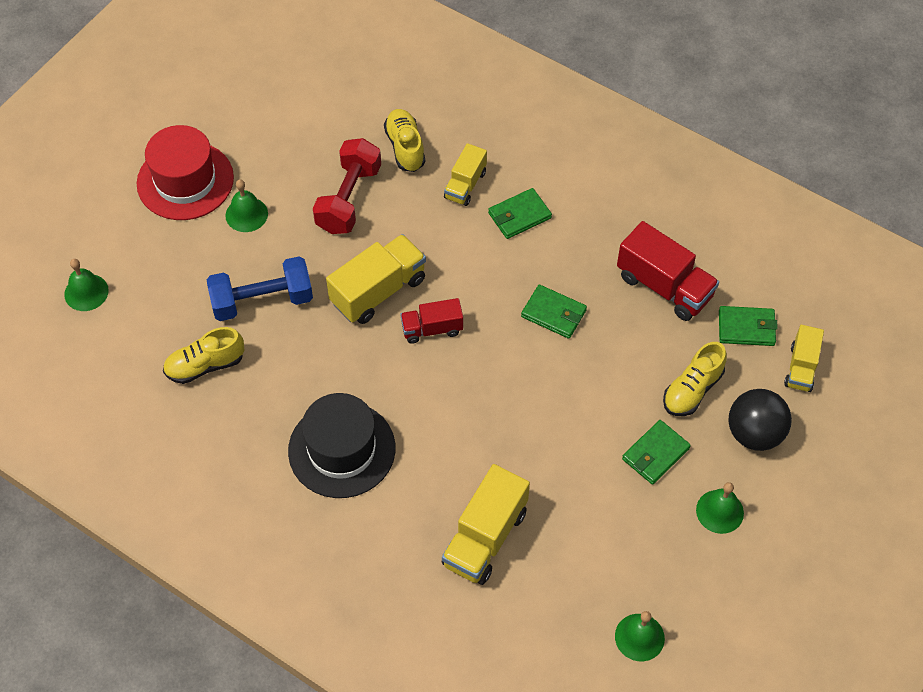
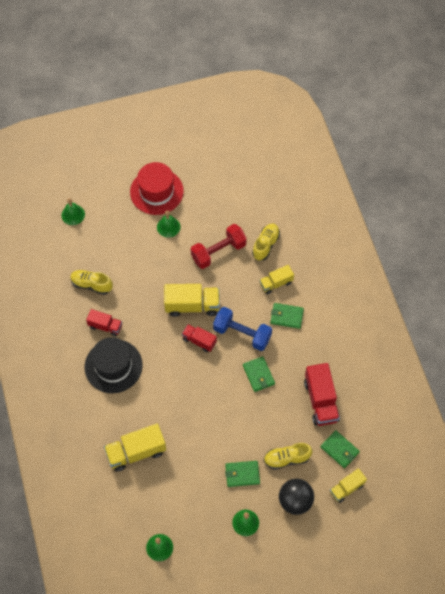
camera: 40 degrees right, 5 degrees up
blue dumbbell [207,256,313,321] -> blue dumbbell moved to [213,307,272,351]
none -> red truck [86,309,122,337]

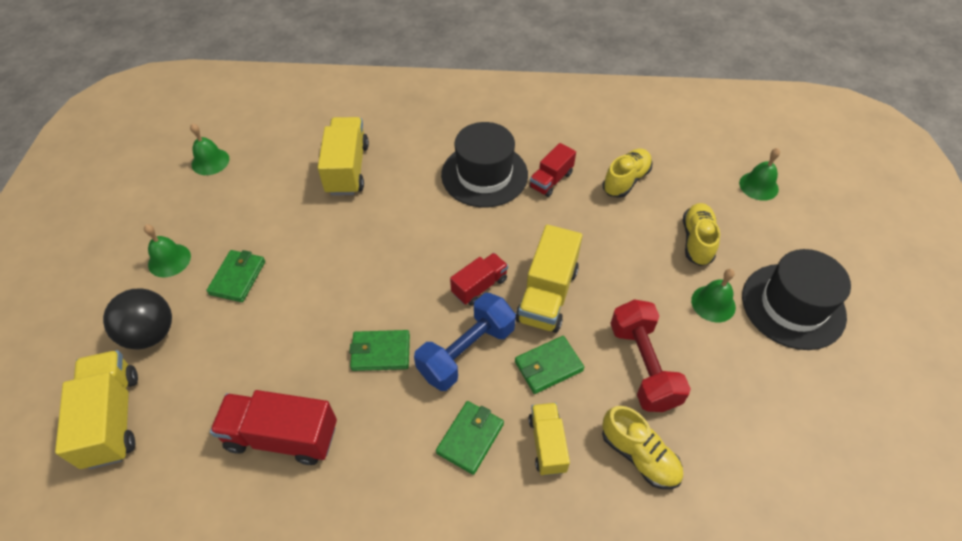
camera: 110 degrees right, 10 degrees down
red hat [130,162,184,215] -> black hat [742,249,851,350]
yellow shoe [264,443,312,470] -> yellow shoe moved to [683,203,720,266]
green wallet [321,430,360,468] -> green wallet moved to [515,336,584,394]
yellow truck [330,468,367,503] -> yellow truck [55,350,138,469], size x1.65

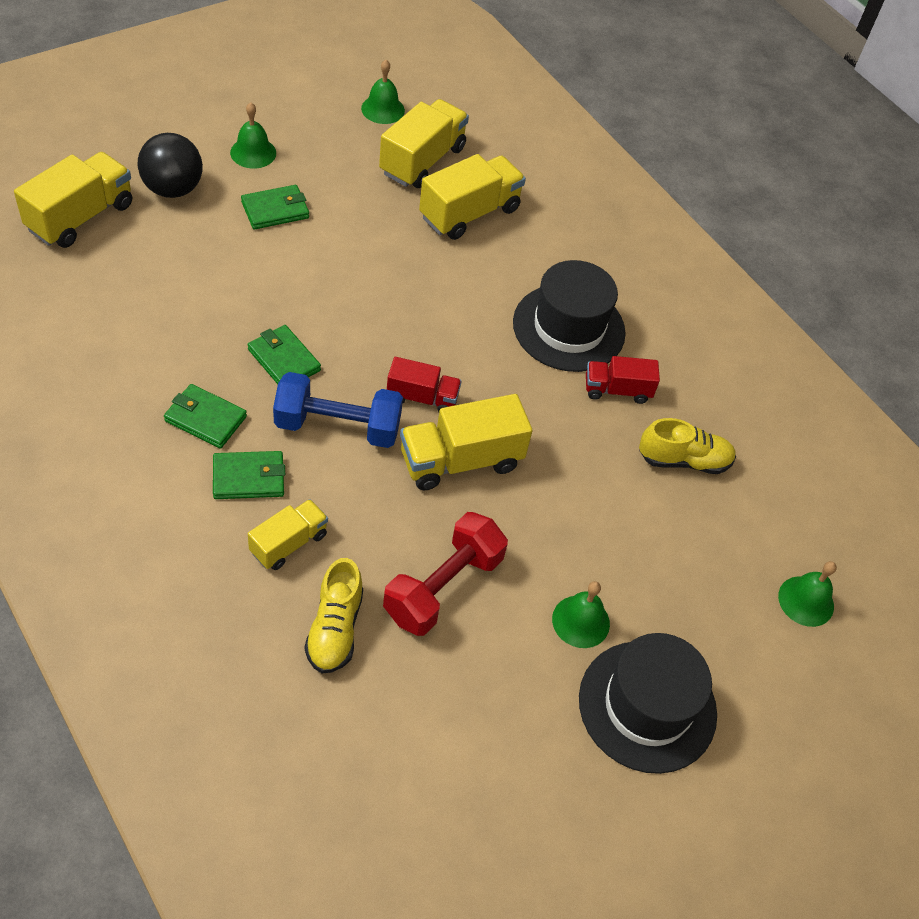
camera: 45 degrees right, 0 degrees up
red truck [210,390,337,465] -> none
green wallet [515,336,584,394] -> green wallet moved to [164,384,247,449]
yellow shoe [683,203,720,266] -> none
none -> yellow truck [379,99,469,188]

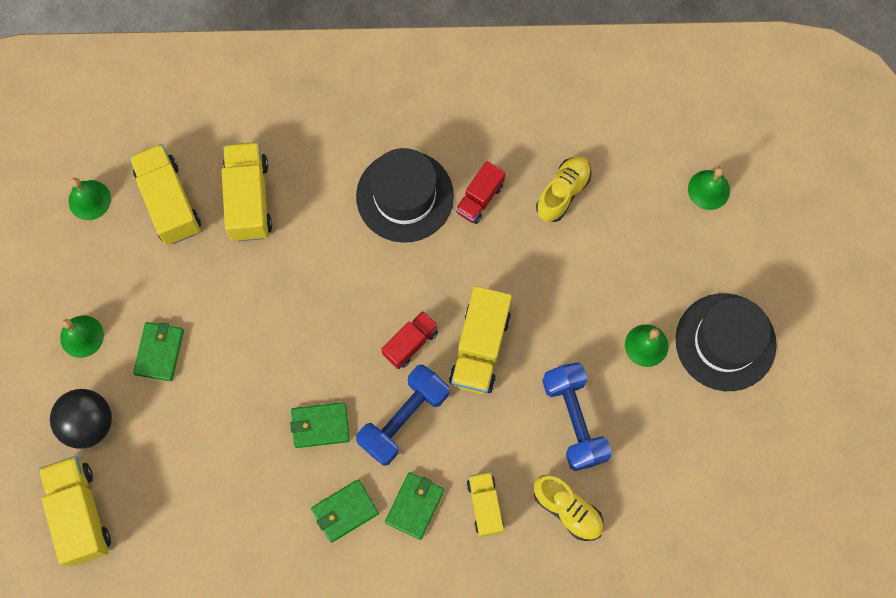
camera: 50 degrees left, 20 degrees up
red dumbbell [383,512,508,636] -> blue dumbbell [542,362,612,471]

